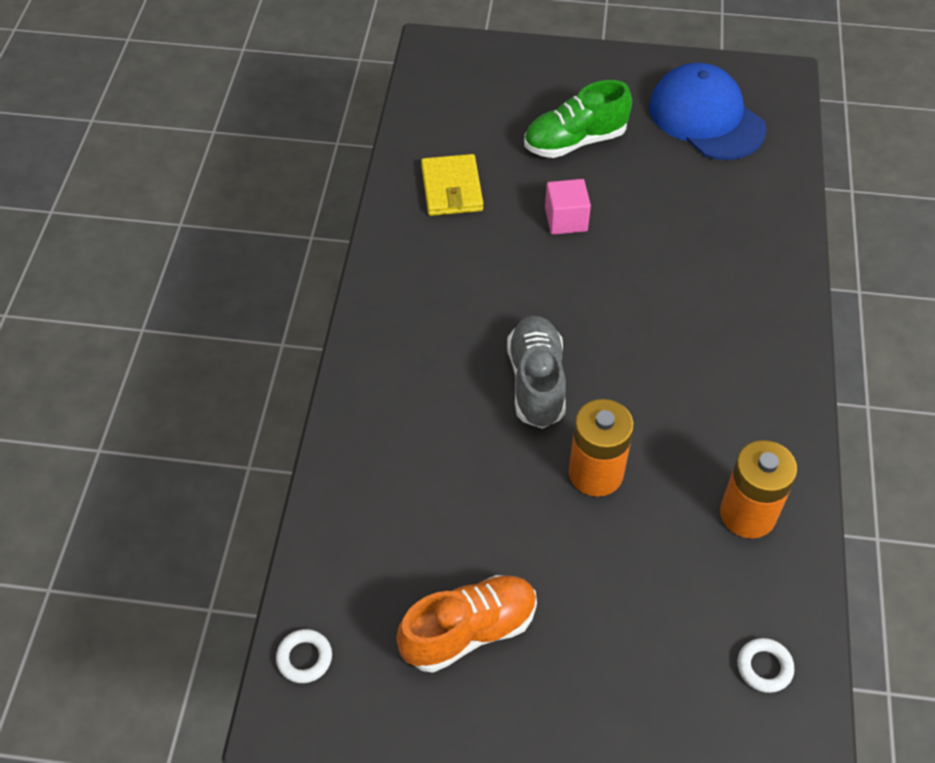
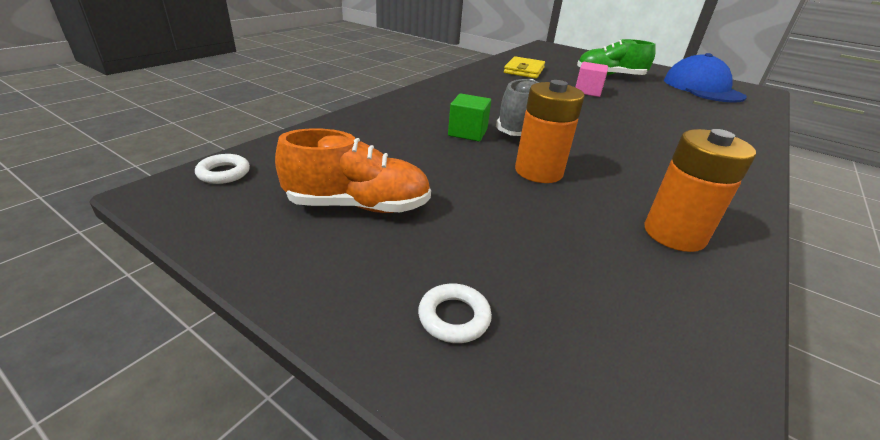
camera: 25 degrees right, 20 degrees down
white ring [737,638,794,693] -> white ring moved to [418,283,492,343]
none -> green cube [448,93,491,142]

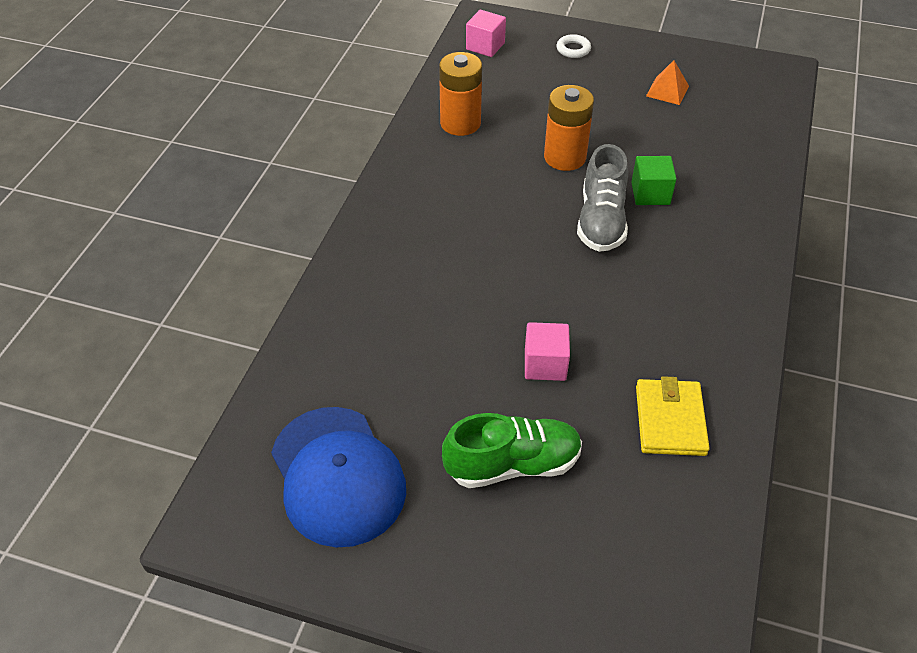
camera: 165 degrees right, 15 degrees up
white ring [195,154,250,184] -> none
orange shoe [275,128,431,213] -> orange pyramid [646,60,689,105]
none -> pink cube [466,10,506,57]

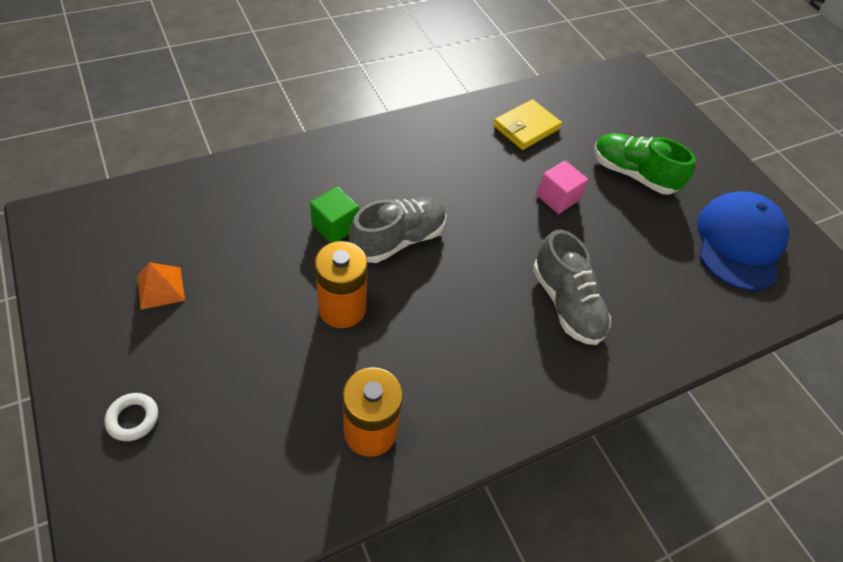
camera: 140 degrees left, 5 degrees up
pink cube [466,10,506,57] -> none
none -> grey shoe [533,230,611,345]

